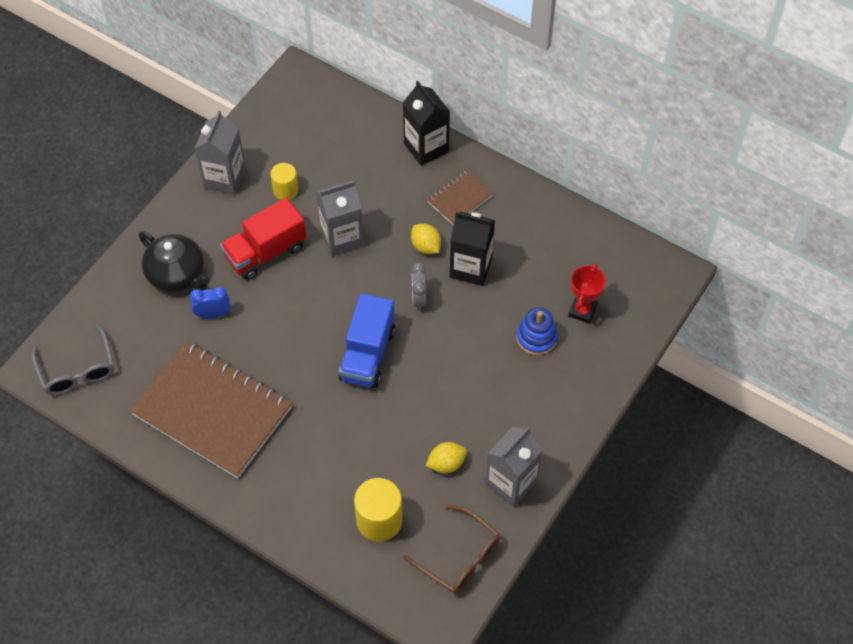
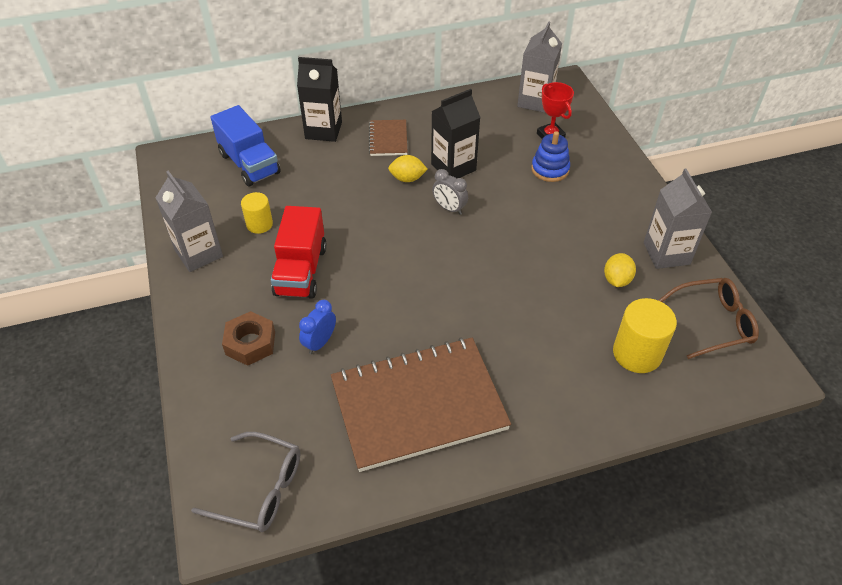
camera: 50 degrees left, 10 degrees down
black teapot [139,232,210,292] -> brown nut [222,311,275,366]
grey carton [316,181,364,257] -> grey carton moved to [517,21,562,113]
blue truck [338,293,395,388] -> blue truck moved to [211,105,281,186]

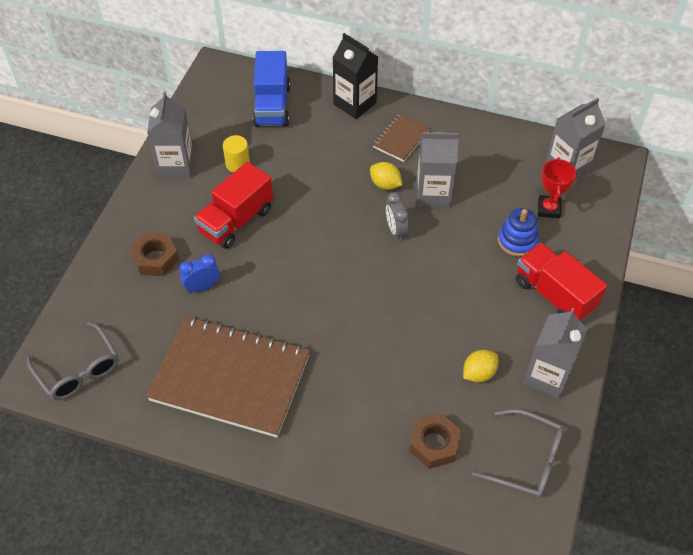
camera: 35 degrees right, 5 degrees up
black carton [431,89,481,178] -> grey carton [417,132,459,207]
yellow cylinder [613,298,677,373] -> brown nut [409,413,461,469]
brown glasses [658,278,759,359] -> grey glasses [471,409,564,498]
none -> red truck [516,243,607,322]

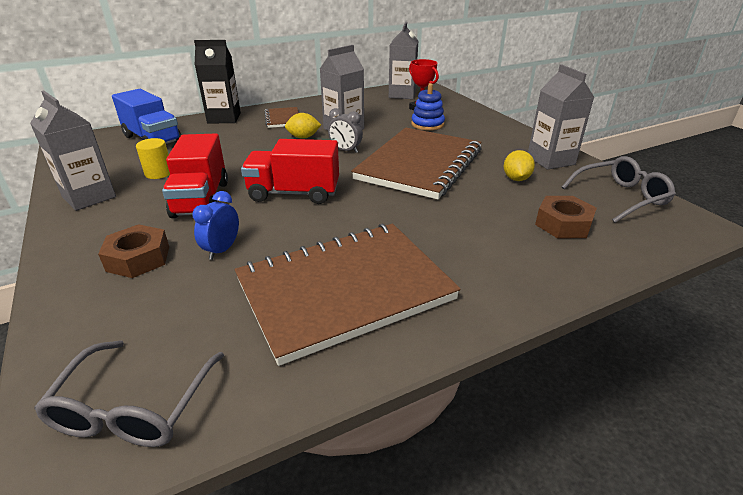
camera: 45 degrees left, 20 degrees down
grey glasses [27,322,119,400] -> grey glasses turned 90 degrees clockwise [34,340,224,447]
red truck [516,243,607,322] -> red truck moved to [241,139,339,204]
none -> brown notebook [351,127,482,199]

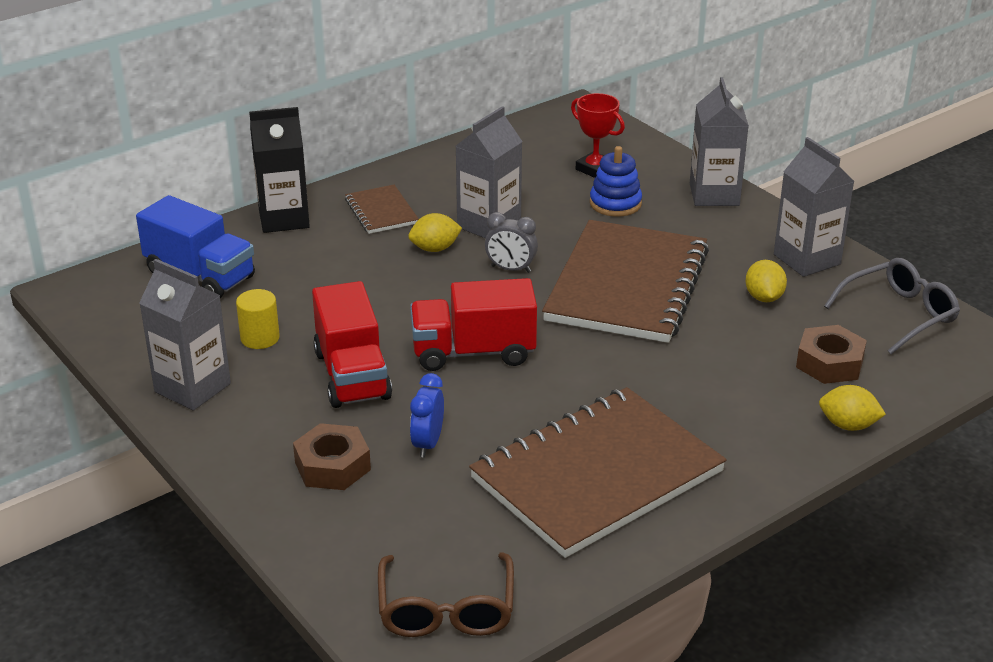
camera: 10 degrees left, 0 degrees up
grey glasses [34,340,224,447] -> brown glasses [378,552,514,637]
grey carton [389,22,418,99] -> grey carton moved to [690,77,749,206]
none -> yellow lemon [819,385,886,431]

